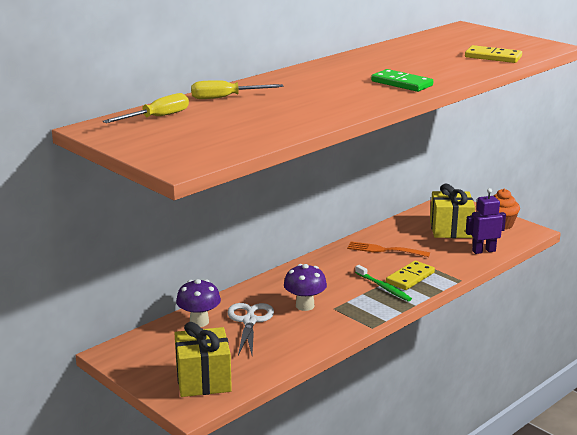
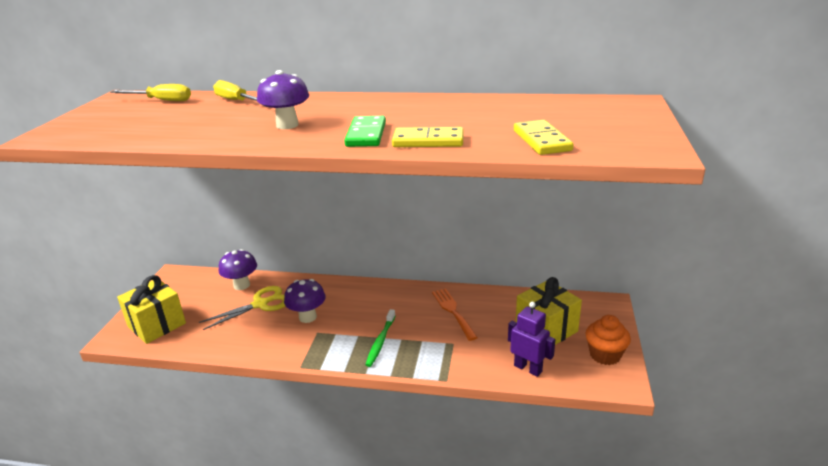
camera: 55 degrees right, 5 degrees up
white scissors [227,303,274,355] -> yellow scissors [199,286,285,330]
yellow domino [386,261,435,290] -> yellow domino moved to [392,127,464,147]
none -> purple mushroom [257,70,309,129]

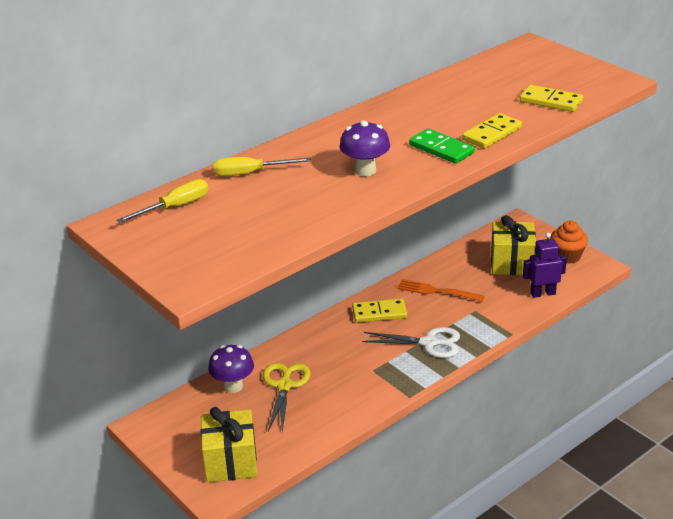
camera: 50 degrees left, 5 degrees up
purple mushroom [284,279,326,323] -> none
green toothbrush [365,309,396,367] -> white scissors [362,327,460,358]
none -> yellow domino [352,299,407,322]

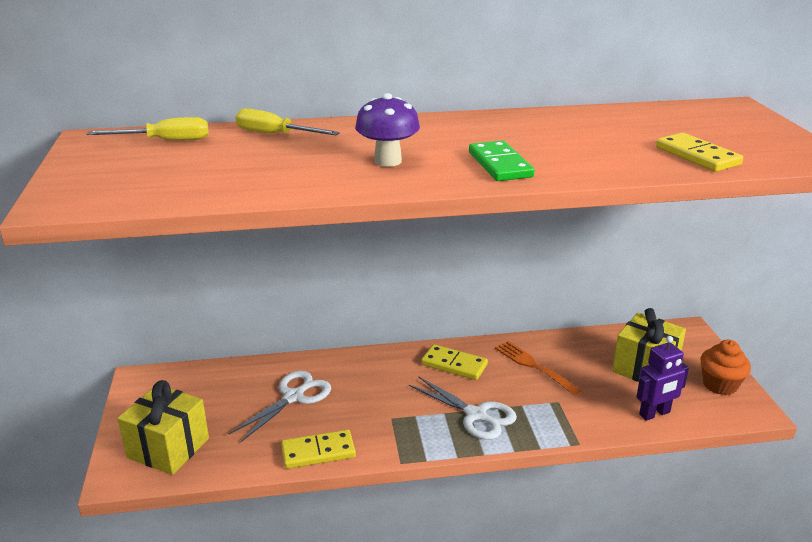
camera: 30 degrees right, 5 degrees down
purple mushroom [208,345,254,393] -> none
yellow scissors [263,363,310,432] -> white scissors [229,371,331,442]
yellow domino [462,113,522,149] -> yellow domino moved to [281,430,356,469]
purple robot [523,233,567,298] -> purple robot turned 135 degrees clockwise [636,336,689,421]

